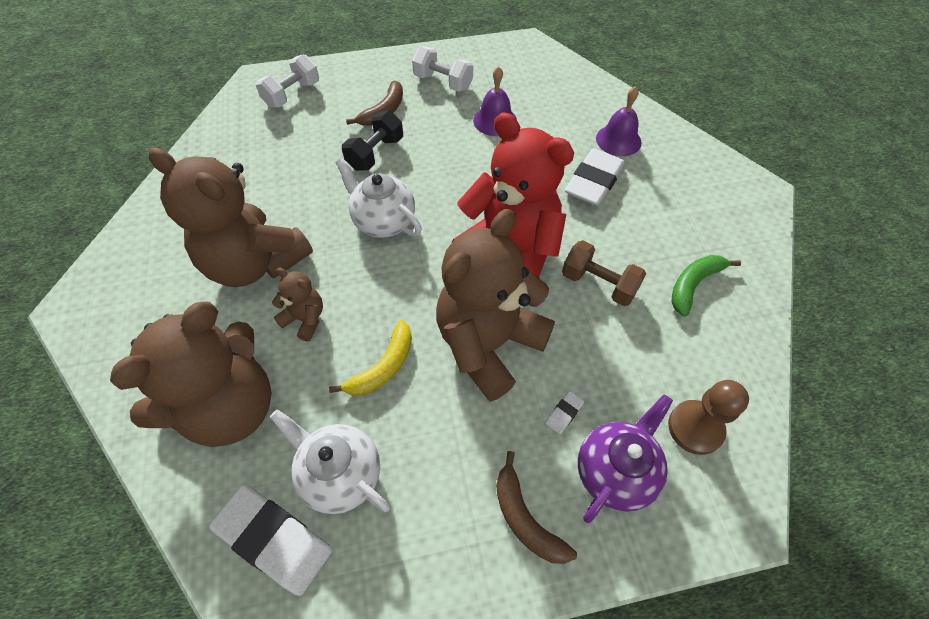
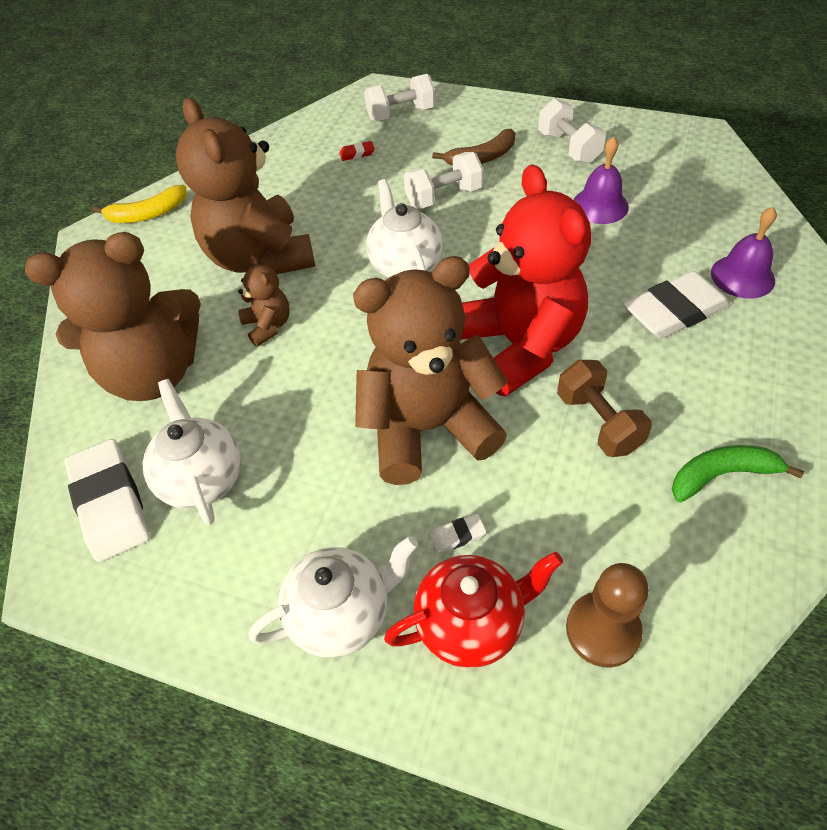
camera: 35 degrees right, 5 degrees down
yellow banana [329,320,412,396] -> yellow banana moved to [92,185,187,223]
black dumbbell [342,110,403,171] -> white dumbbell [404,152,484,209]
brown banana [496,451,577,564] -> white teapot [249,536,418,658]
purple teapot [578,394,673,523] -> red teapot [384,551,563,668]
none -> red eraser [339,141,375,161]

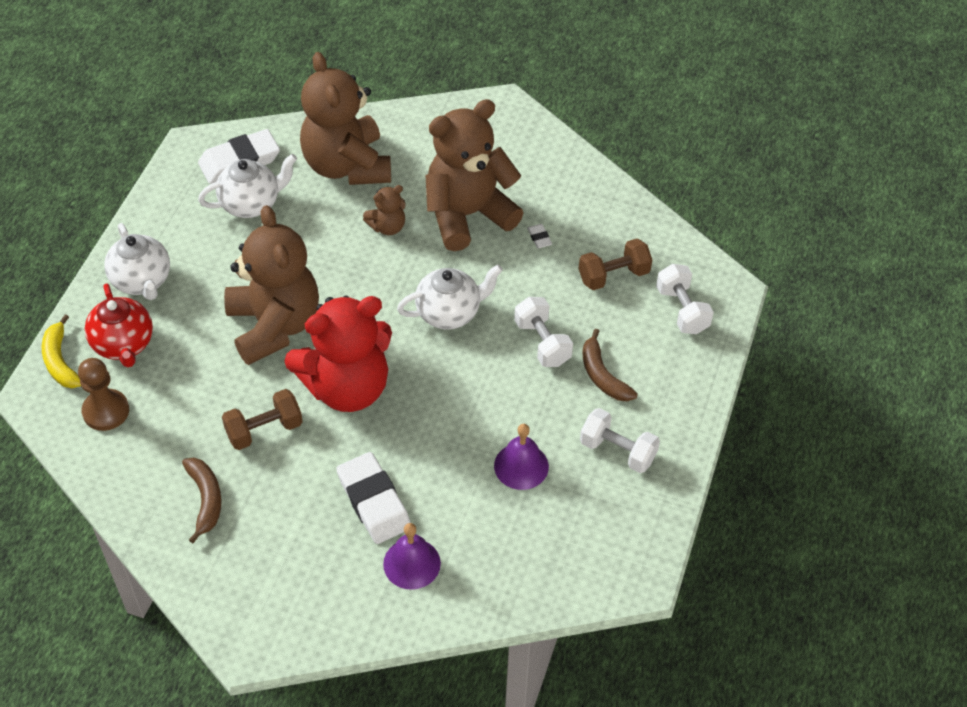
camera: 85 degrees right, 0 degrees up
yellow banana [92,185,187,223] -> yellow banana moved to [42,314,81,388]
red eraser [339,141,375,161] -> brown dumbbell [579,239,652,290]
white eraser [430,514,486,553] -> white eraser moved to [527,224,552,248]
white dumbbell [538,98,606,164] -> white dumbbell turned 60 degrees clockwise [580,408,660,473]
green banana [672,445,804,503] -> brown banana [182,457,222,543]

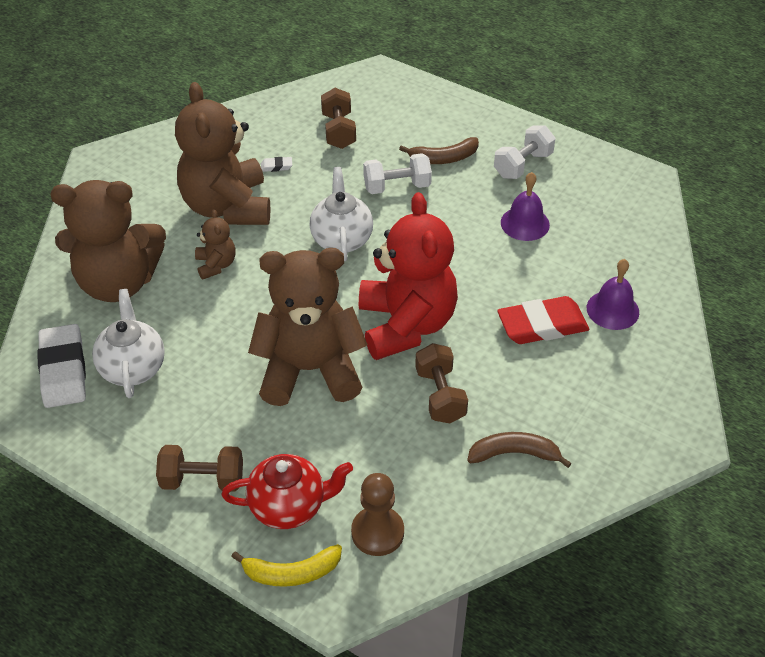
camera: 75 degrees left, 5 degrees down
white teapot [104,223,170,300] -> brown dumbbell [156,445,243,491]
white eraser [336,452,411,544] -> red eraser [497,296,589,344]
white dumbbell [656,264,714,334] -> none

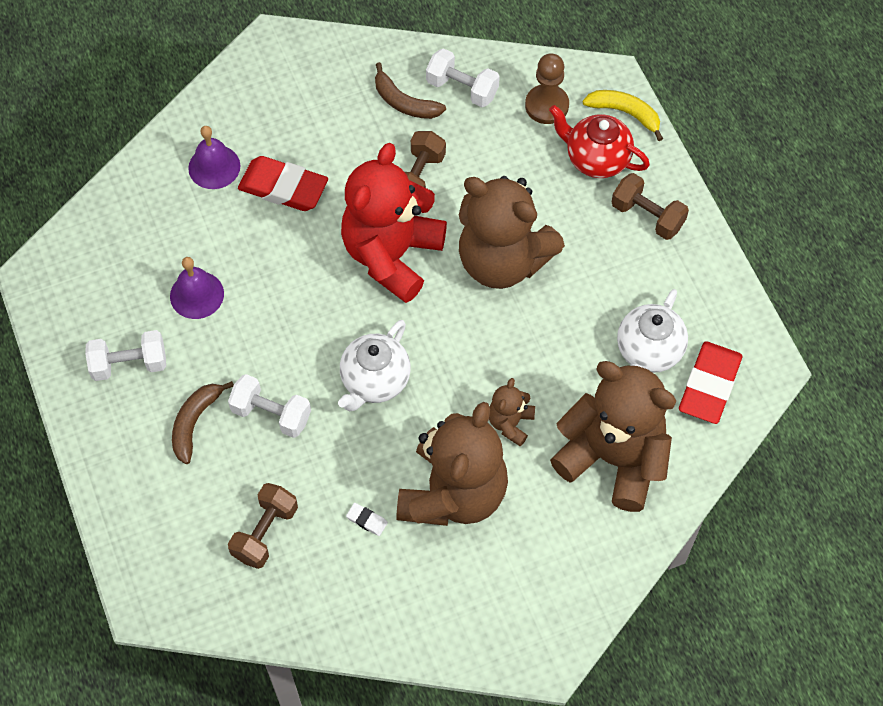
camera: 145 degrees left, 15 degrees up
white eraser [37,324,86,408] -> red eraser [679,341,742,424]
brown banana [399,137,479,164] -> brown banana turned 90 degrees counterclockwise [172,381,234,464]
none -> white dumbbell [426,48,500,107]

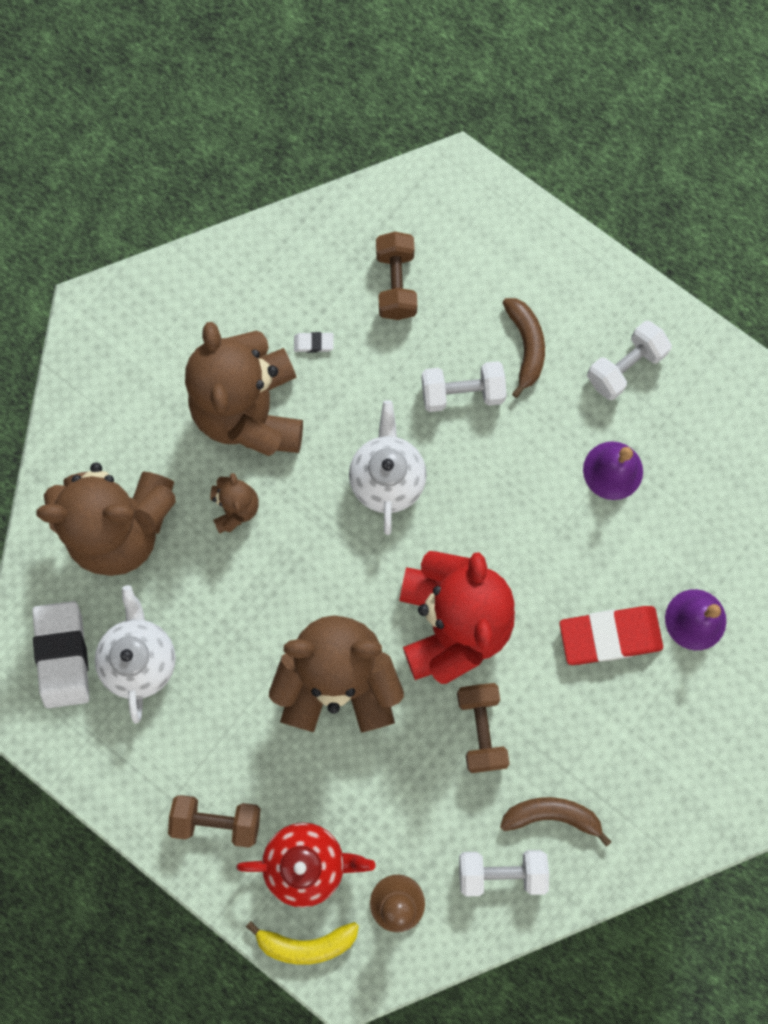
camera: 150 degrees right, 15 degrees up
red eraser [679,341,742,424] -> white eraser [32,601,90,708]

